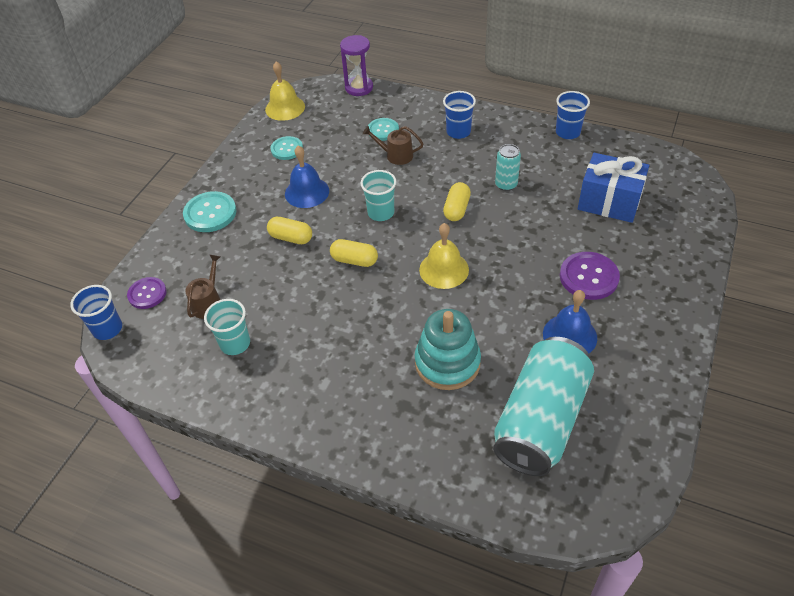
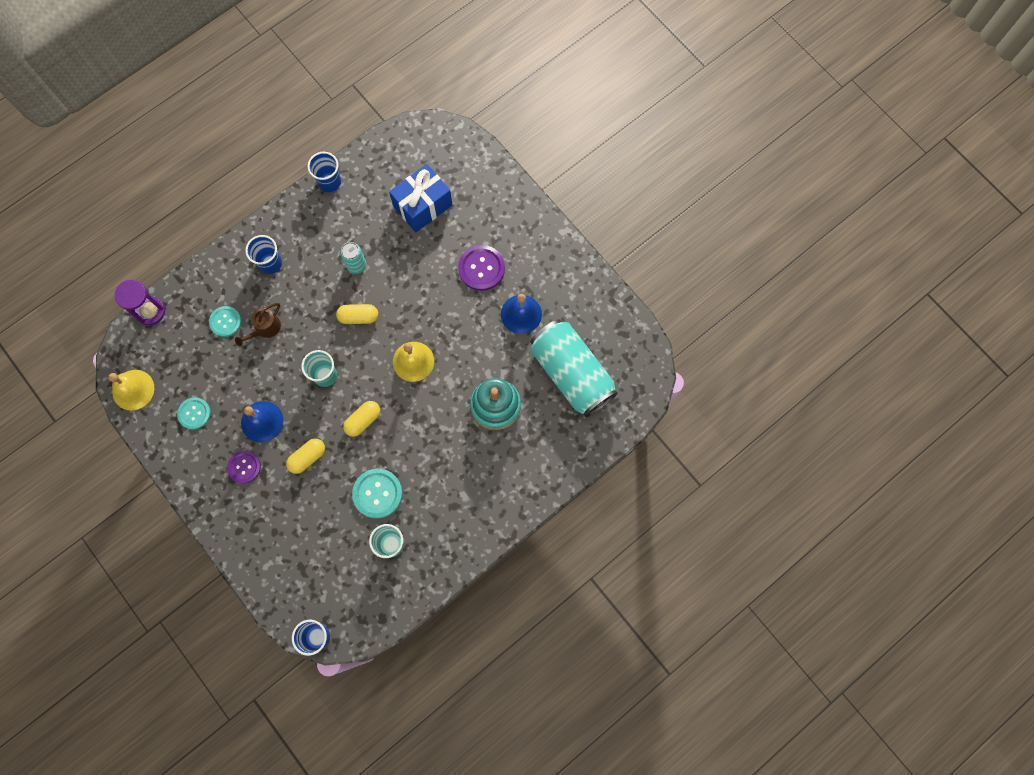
camera: 65 degrees left, 25 degrees up
purple button [127,277,167,309] -> purple button moved to [227,451,261,484]
turquoise button [183,191,237,232] -> turquoise button moved to [352,469,402,519]
brown watering can [185,255,221,319] -> none
yellow capsule [443,182,471,221] -> yellow capsule turned 45 degrees counterclockwise [336,304,378,324]

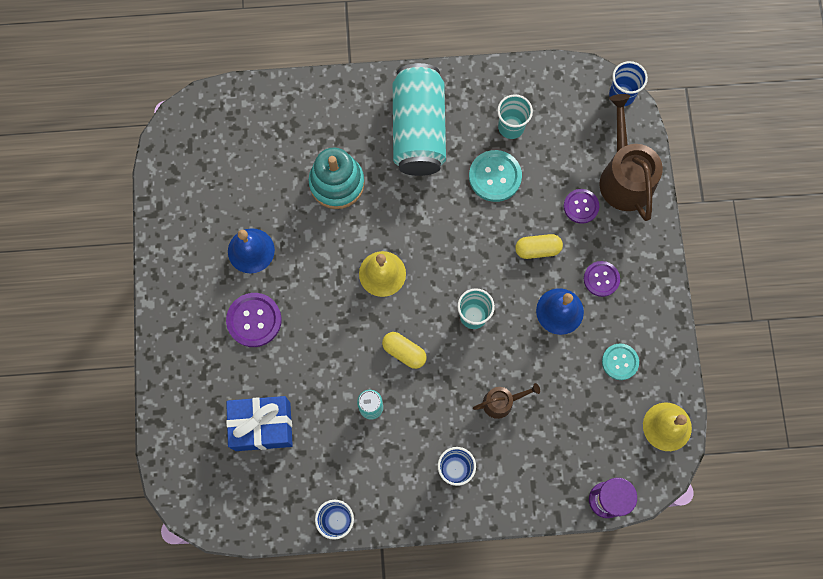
camera: 145 degrees left, 0 degrees up
turquoise button [209,306,241,337] -> none
yellow capsule [343,401,380,437] -> none
turquoise can [530,319,618,417] -> turquoise can moved to [393,63,446,176]
none -> purple button [564,189,599,224]
none -> brown watering can [599,94,663,221]

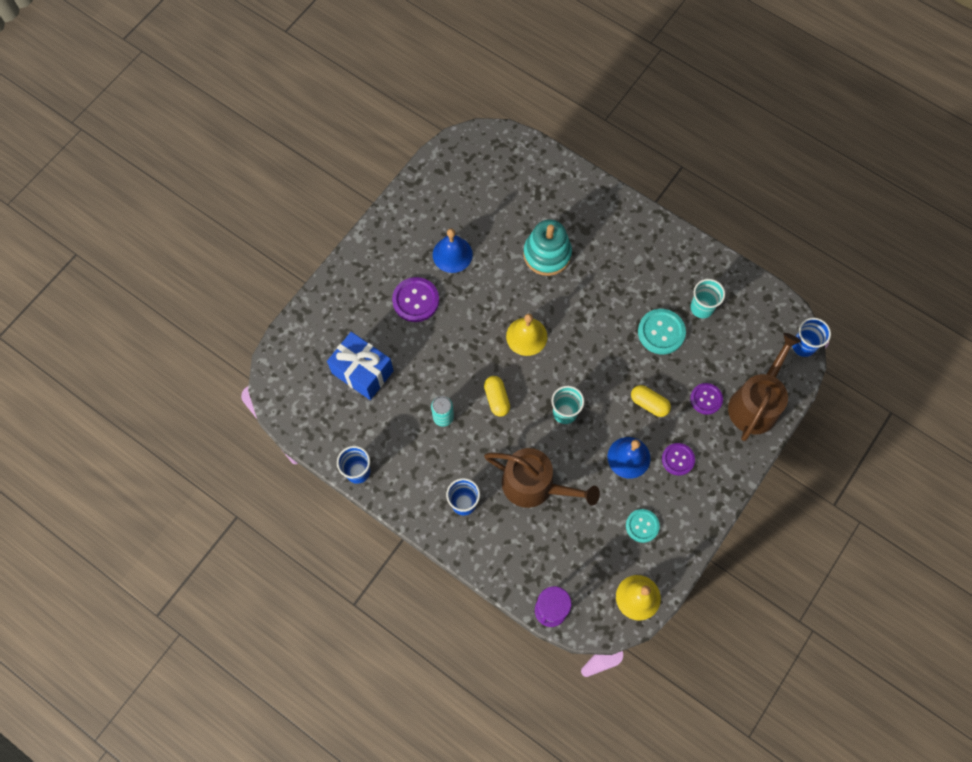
camera: 40 degrees right, 5 degrees down
turquoise can [393,63,446,176] -> none
brown watering can [473,383,540,419] -> brown watering can [484,448,600,508], size x1.95

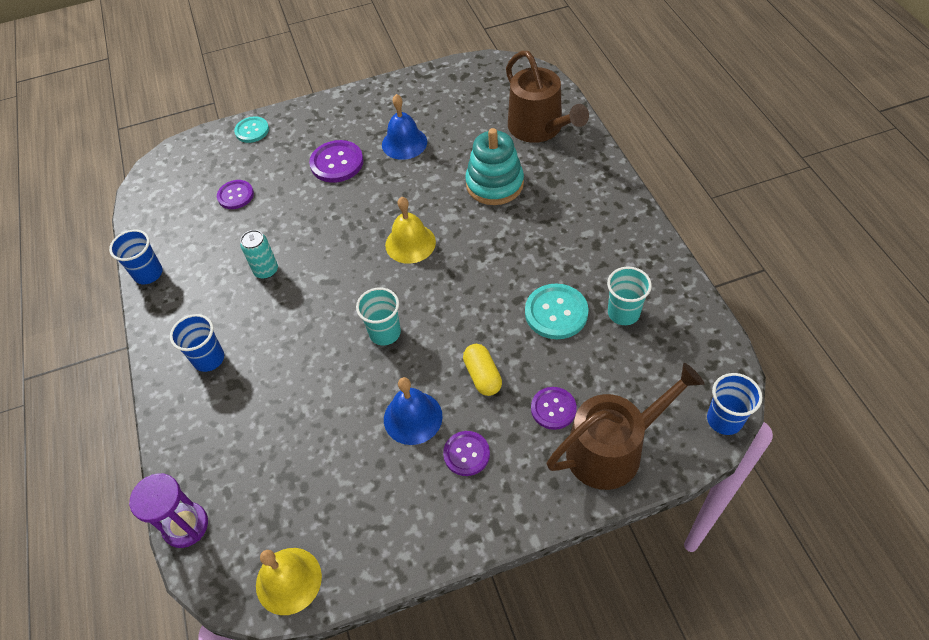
camera: 40 degrees right, 15 degrees down
blue gift [327,332,394,400] -> purple button [217,180,254,209]
yellow capsule [484,376,510,417] -> none
brown watering can [484,448,600,508] -> brown watering can moved to [506,51,589,143]
turquoise button [626,509,660,543] -> turquoise button moved to [234,116,269,143]

